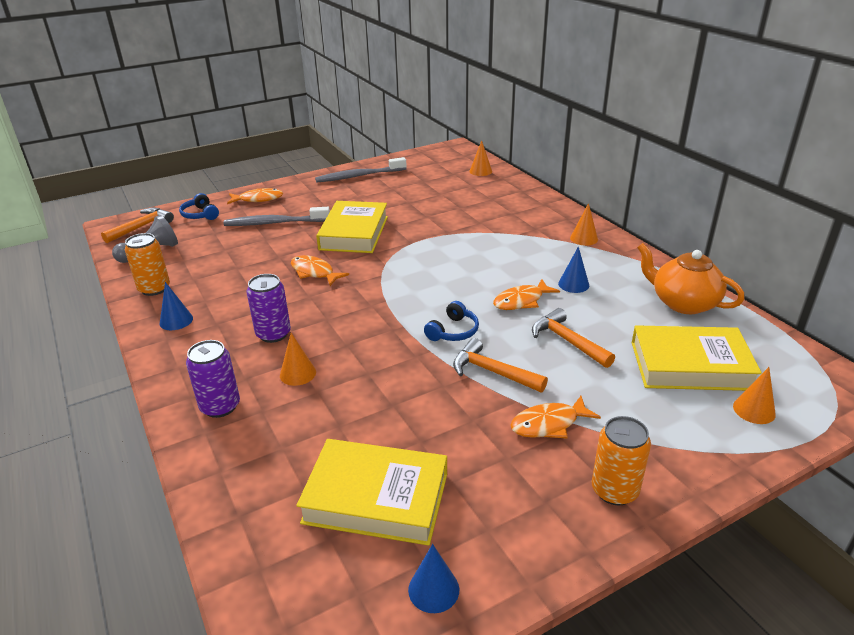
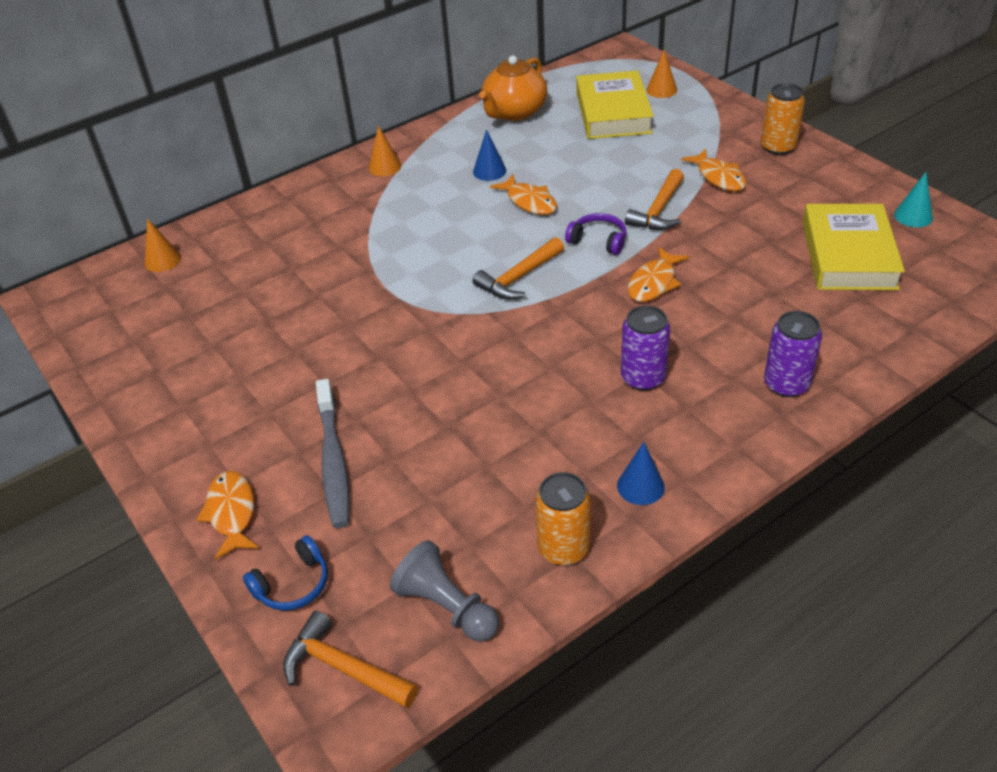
camera: 95 degrees left, 10 degrees up
orange cone [280,333,316,386] -> none
orange fish [291,255,349,286] -> orange fish moved to [628,247,689,302]
grey toothbrush [315,157,407,183] -> none
yellow book [316,201,388,253] -> none
blue cone [408,544,459,613] -> turquoise cone [894,172,933,227]
blue headphones [424,301,479,341] -> purple headphones [565,213,626,255]
orange hammer [532,308,615,368] -> orange hammer moved to [473,237,564,300]

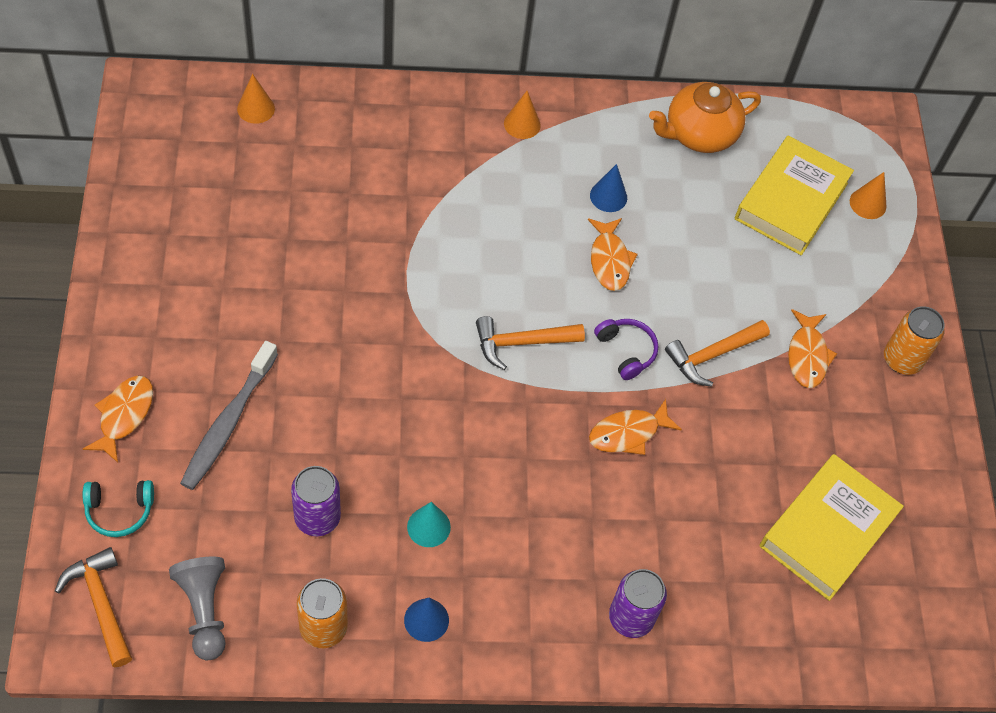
camera: 25 degrees right, 15 degrees up
blue headphones [243,535,328,611] -> turquoise headphones [82,480,154,537]
purple can [621,306,670,391] -> purple can moved to [291,466,341,536]
turquoise cone [894,172,933,227] -> turquoise cone moved to [407,502,451,547]

